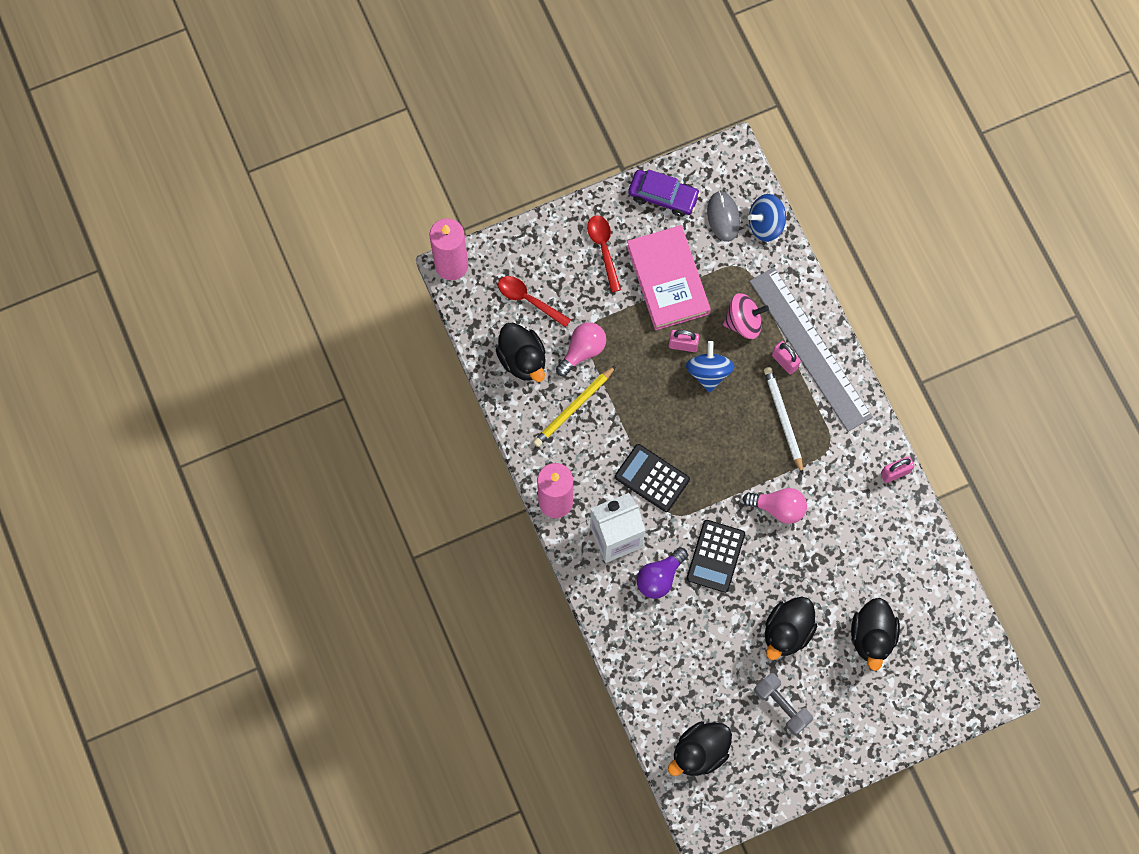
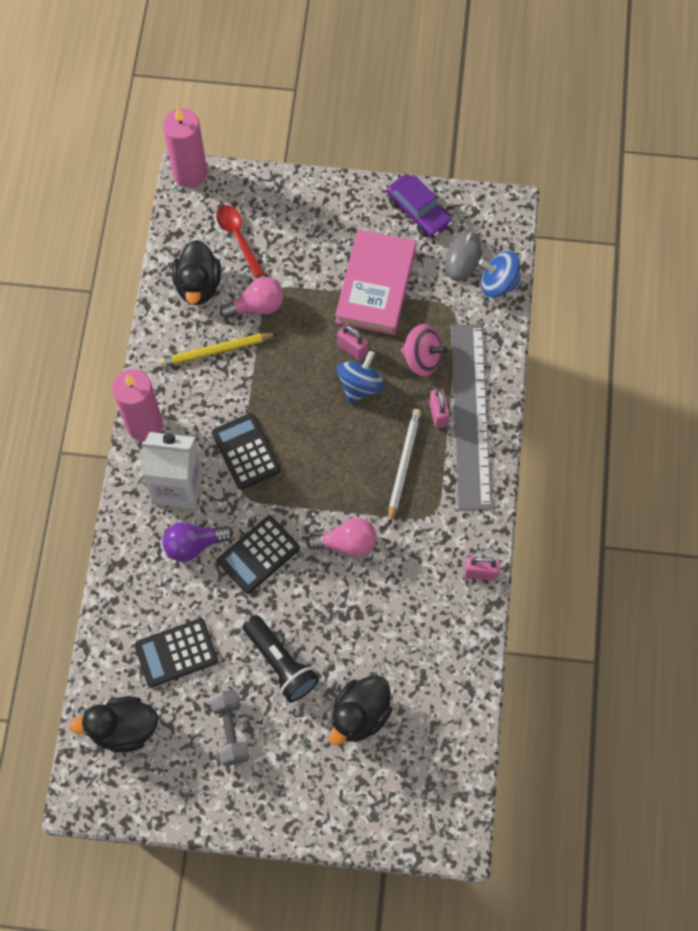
camera: 30 degrees right, 5 degrees down
red spoon [587,215,621,292] -> none
pink light bulb [743,488,807,524] -> pink light bulb turned 45 degrees counterclockwise [306,518,377,557]
black duck [765,596,817,660] -> black flashlight [243,615,319,703]
none -> black calculator [134,618,218,688]

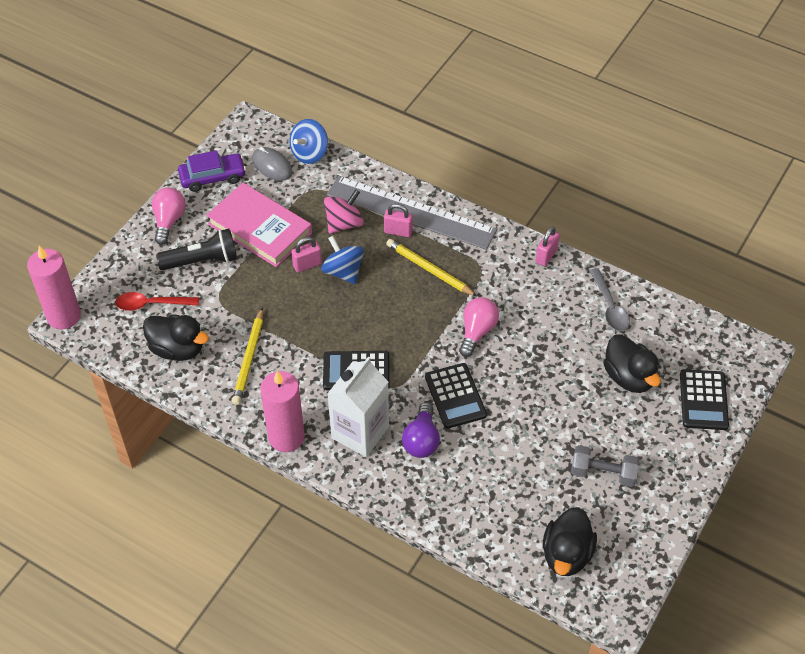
camera: 65 degrees left, 15 degrees down
black calculator [134,618,218,688] -> black calculator moved to [680,369,729,430]
pink light bulb [220,277,284,319] -> pink light bulb moved to [152,188,186,245]
black flashlight [243,615,319,703] -> black flashlight moved to [156,229,237,270]
white pencil [388,409,421,525] -> yellow pencil [386,239,477,296]
none -> grey spoon [590,268,630,331]

